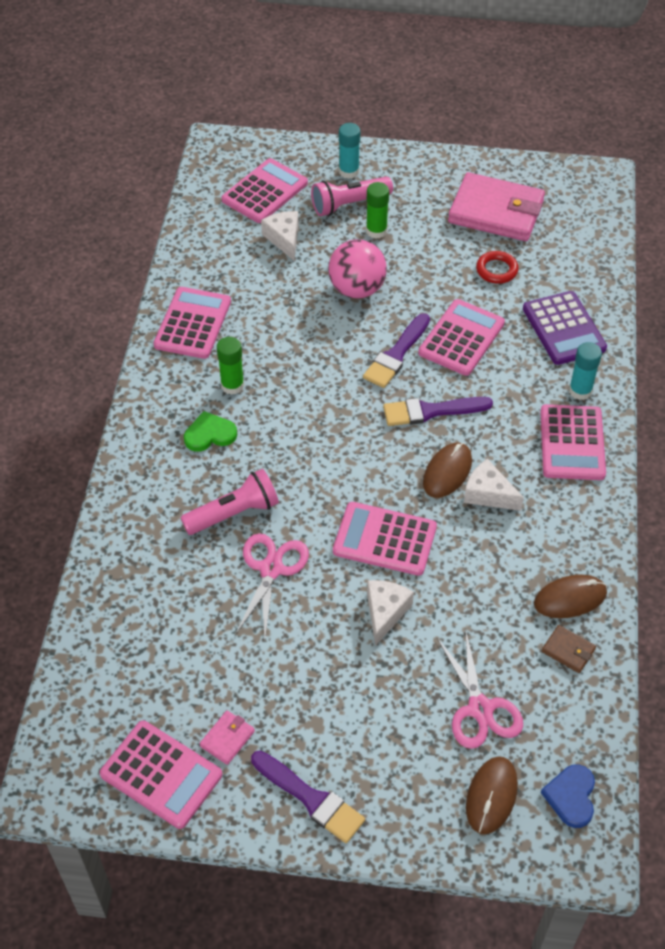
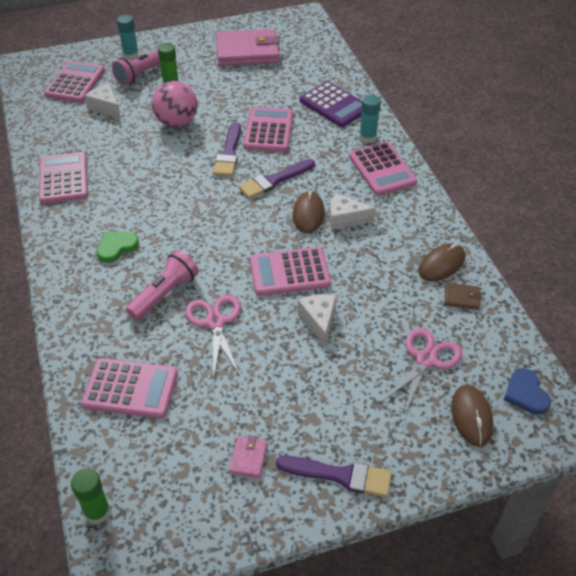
camera: 25 degrees left, 5 degrees down
pink calculator [100,721,222,829] -> pink calculator moved to [81,358,178,419]
green glue stick [217,337,244,395] -> green glue stick moved to [71,468,110,524]
pink scissors [437,632,523,749] -> pink scissors turned 105 degrees counterclockwise [380,328,462,416]
red ring [476,251,519,284] -> none

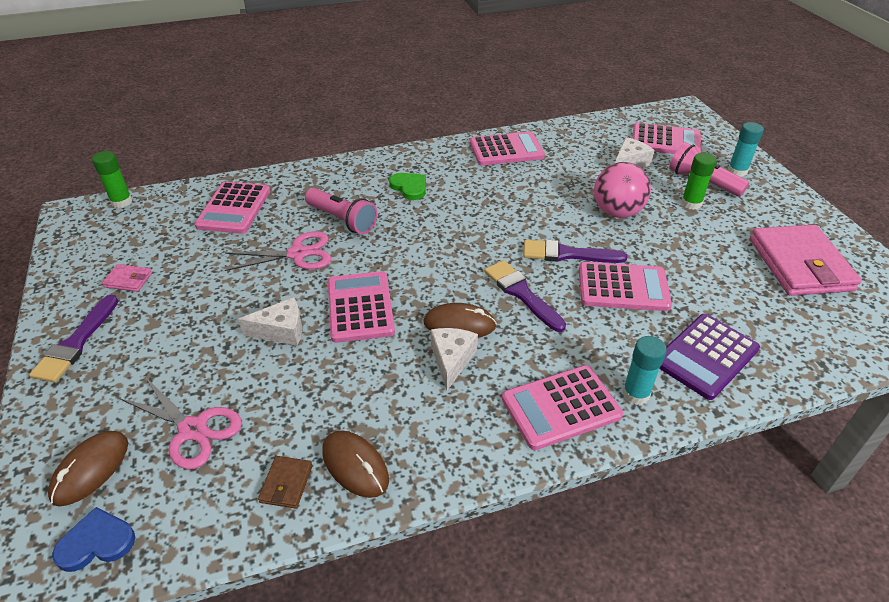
camera: 90 degrees right, 5 degrees down
brown mouse [451,385,493,447] -> brown mouse turned 60 degrees counterclockwise [48,431,128,507]

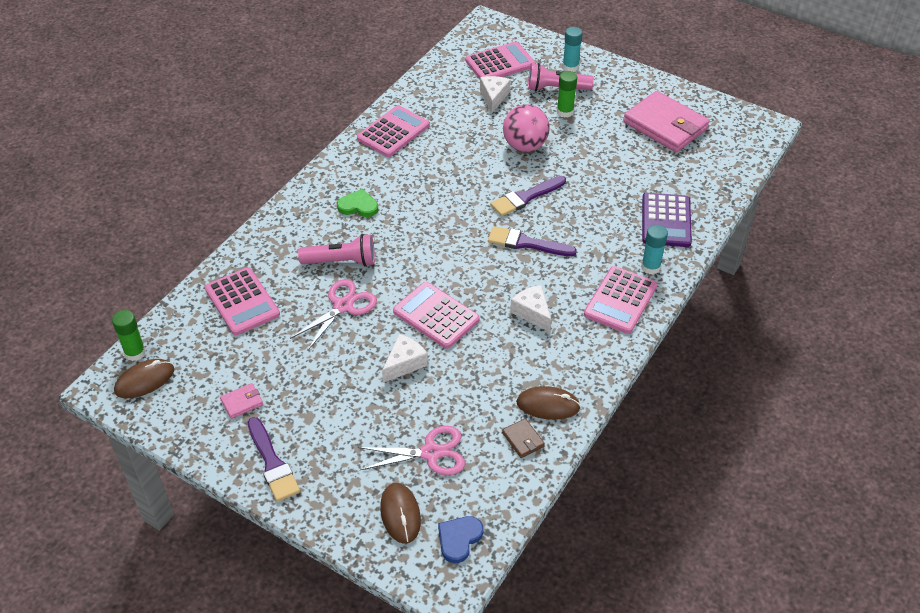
camera: 40 degrees left, 5 degrees up
brown mouse [423,303,497,338] -> brown mouse moved to [114,359,174,398]
pink calculator [579,262,672,311] -> none

